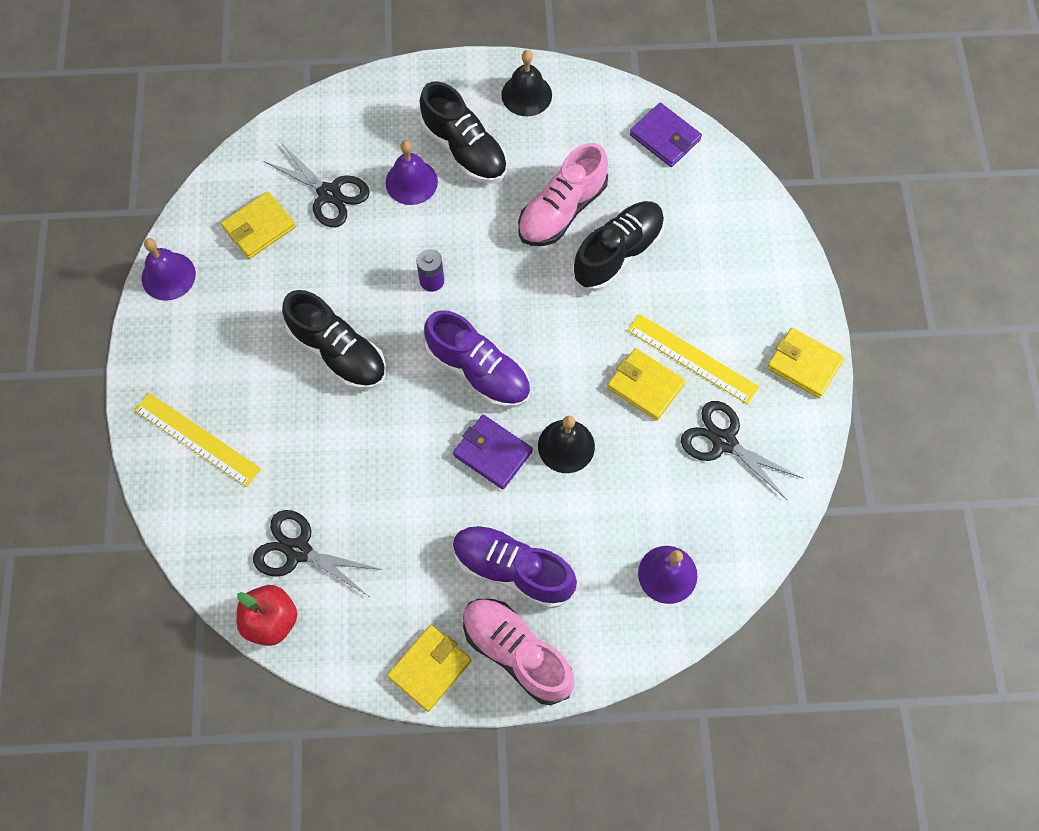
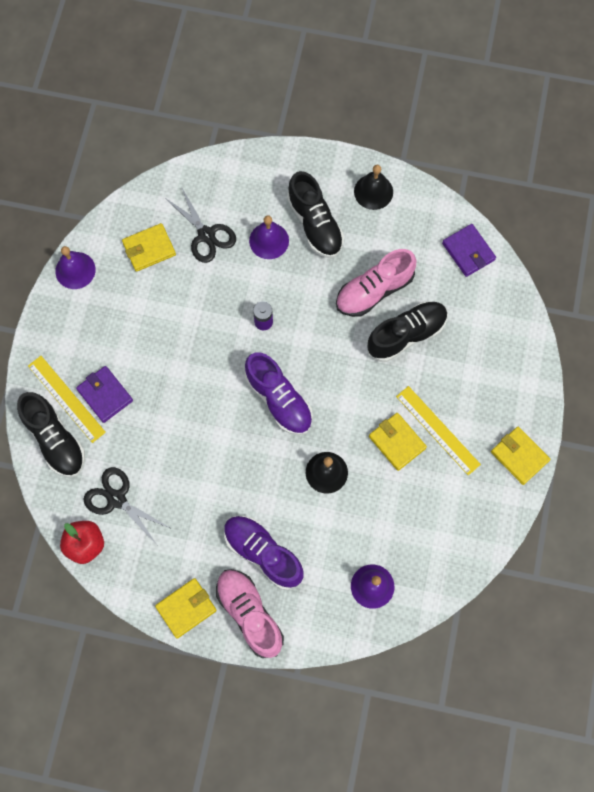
camera: 15 degrees right, 5 degrees up
black shoe [282,290,386,390] -> black shoe moved to [17,392,85,477]
purple wallet [453,415,533,490] -> purple wallet moved to [76,366,133,423]
black scissors [681,401,802,501] -> none

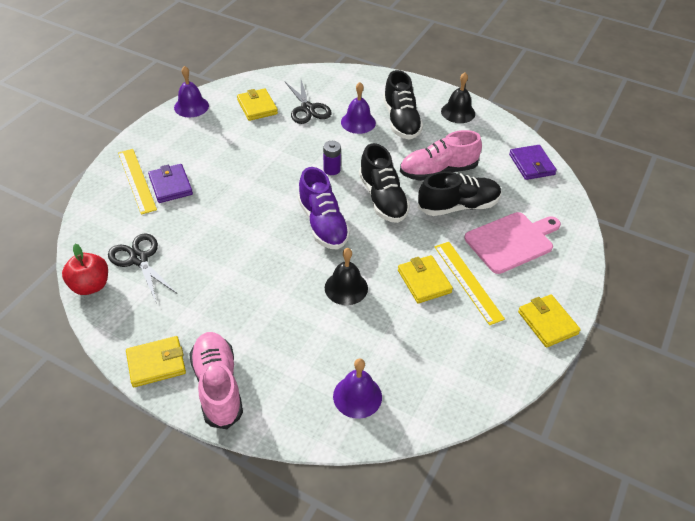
camera: 15 degrees right, 25 degrees down
black shoe [17,392,85,477] -> black shoe moved to [359,143,410,223]
yellow wallet [122,223,176,272] -> yellow wallet turned 75 degrees clockwise [237,88,278,121]
purple shoe [224,516,304,590] -> none
none -> pink cutting board [464,212,561,274]

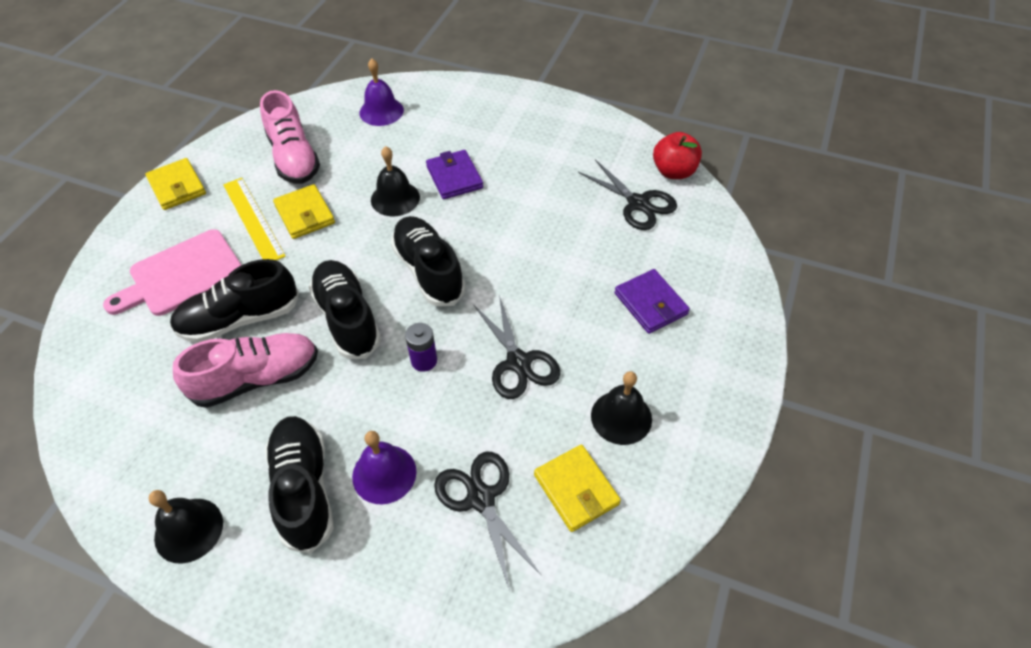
camera: 175 degrees right, 5 degrees up
yellow ruler [118,149,157,215] -> none
yellow wallet [126,336,186,387] -> none
purple bell [174,66,209,117] -> none
pink shoe [189,332,243,429] -> pink shoe moved to [260,90,320,184]
purple shoe [298,167,350,250] -> black shoe [391,216,466,306]
purple wallet [509,145,557,180] -> purple wallet moved to [426,150,483,199]
none -> black scissors [473,295,560,399]
none -> black bell [591,371,652,445]

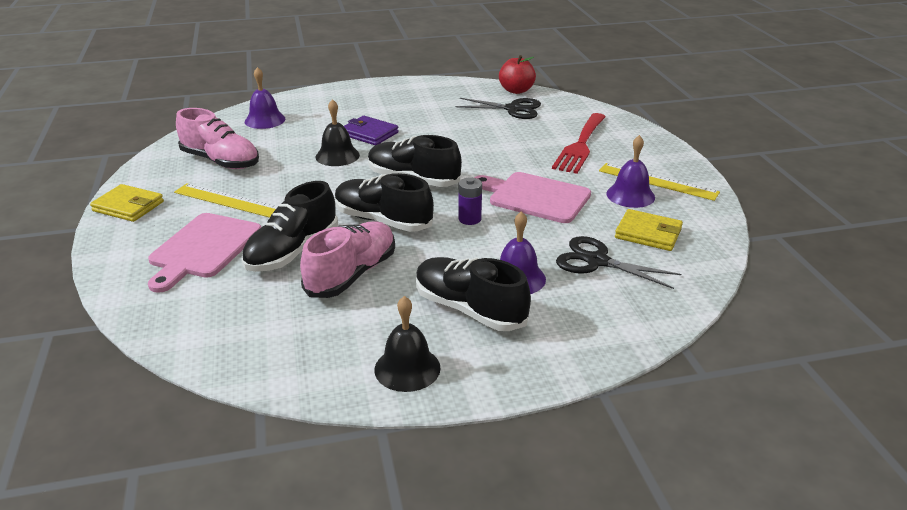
camera: 35 degrees left, 20 degrees down
yellow wallet [273,184,335,239] -> none
black scissors [473,295,560,399] -> pink cutting board [474,172,591,223]
black bell [591,371,652,445] -> purple bell [606,135,655,208]
purple wallet [615,269,690,334] -> red fork [552,113,606,174]
none -> yellow ruler [599,163,720,201]

